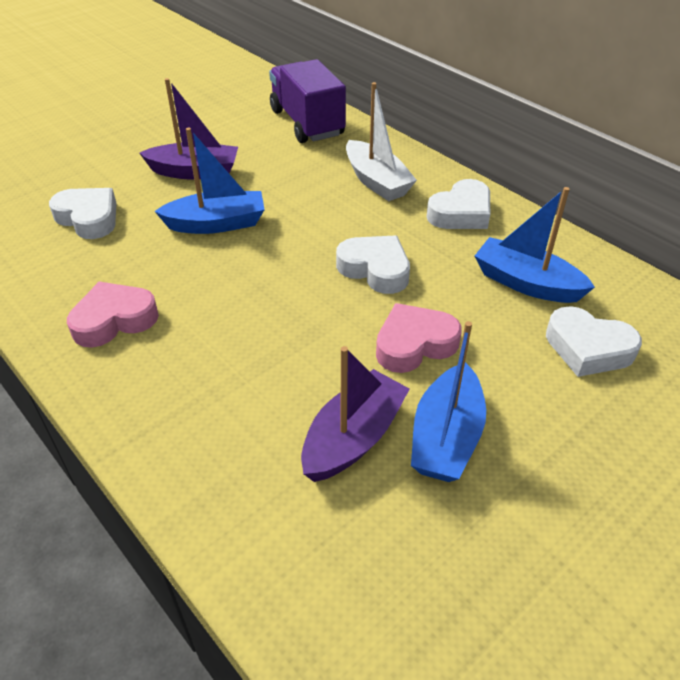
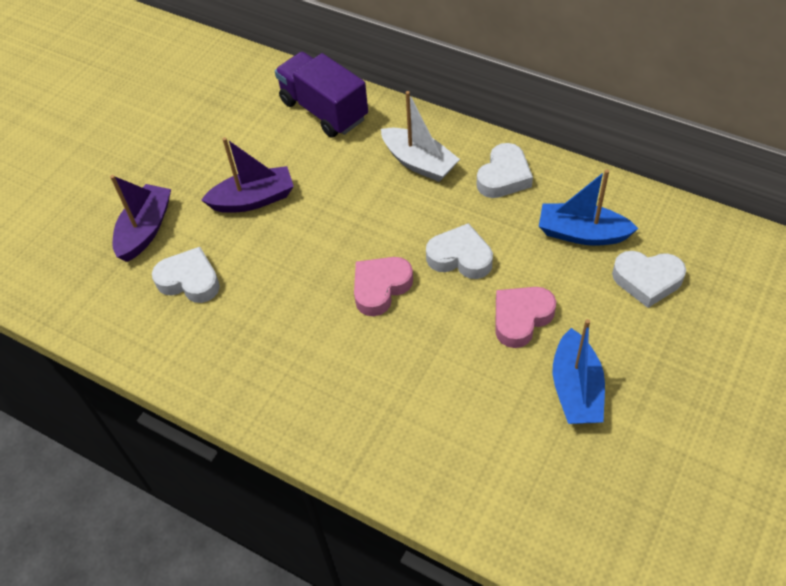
camera: 15 degrees left, 10 degrees up
pink heart [67,282,159,348] -> pink heart moved to [354,257,413,316]
blue boat [155,127,265,234] -> none
purple boat [301,346,410,482] -> purple boat moved to [110,175,171,262]

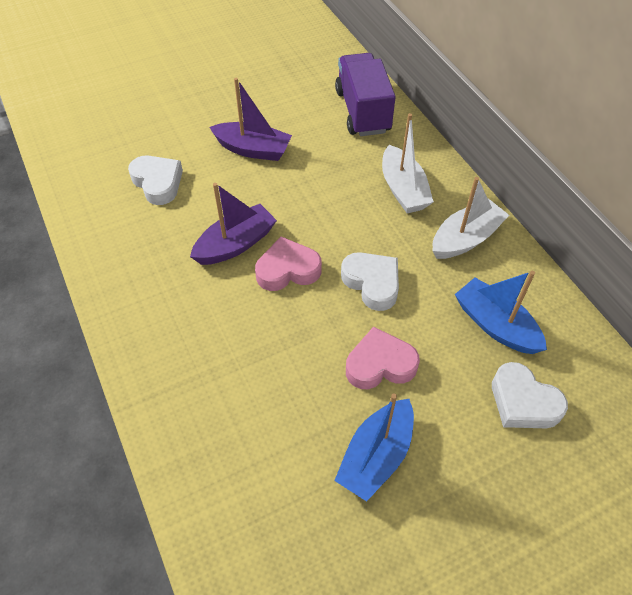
camera: 30 degrees right, 0 degrees up
purple boat [110,175,171,262] -> purple boat moved to [190,183,277,265]
white heart [477,143,533,198] -> white boat [433,177,509,259]

